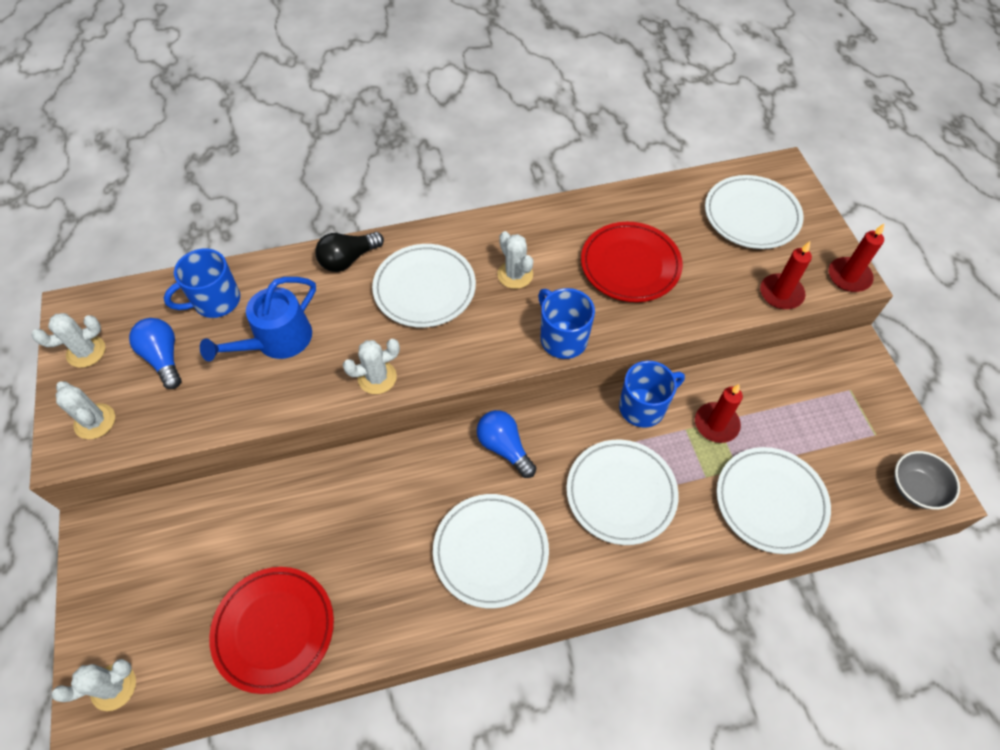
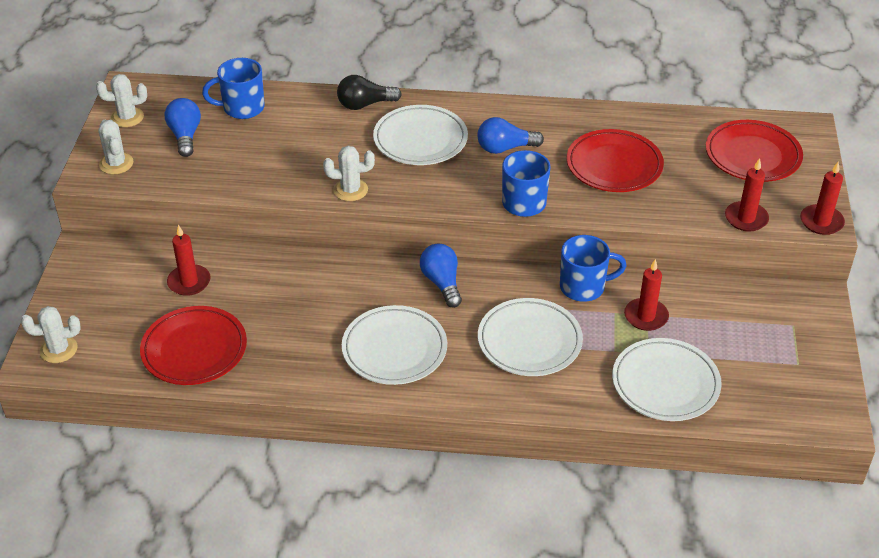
camera: 20 degrees right, 15 degrees down
blue watering can [200,277,316,361] -> none
white cactus [497,231,533,289] -> blue light bulb [477,117,544,154]
white plate [705,175,804,249] -> red plate [706,120,803,182]
grey bowl [894,451,960,510] -> none
none -> red candle [167,225,211,296]

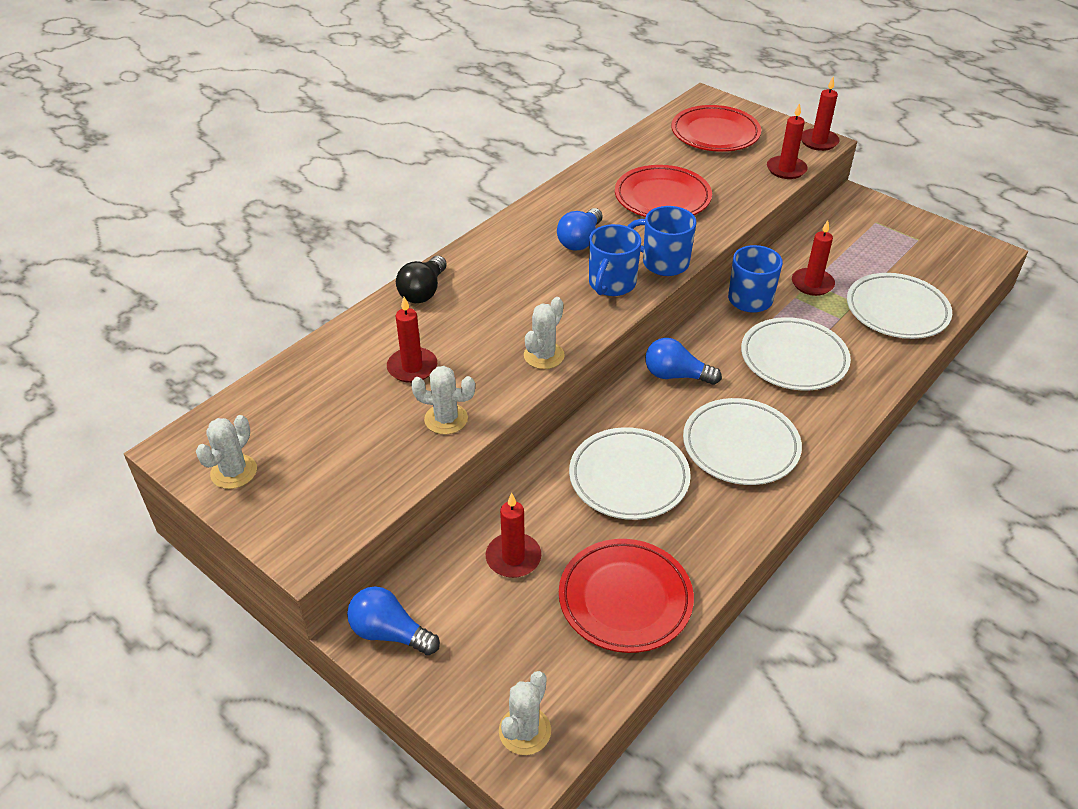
camera: 55 degrees left, 0 degrees up
white cactus [99,120,134,174] -> white cactus moved to [411,366,475,434]
blue light bulb [165,98,201,157] -> blue light bulb moved to [347,587,440,655]
blue mug [202,58,265,119] -> blue mug moved to [589,224,641,296]
white plate [373,105,468,165] -> white plate moved to [569,427,691,520]
none -> red candle [387,297,437,383]

